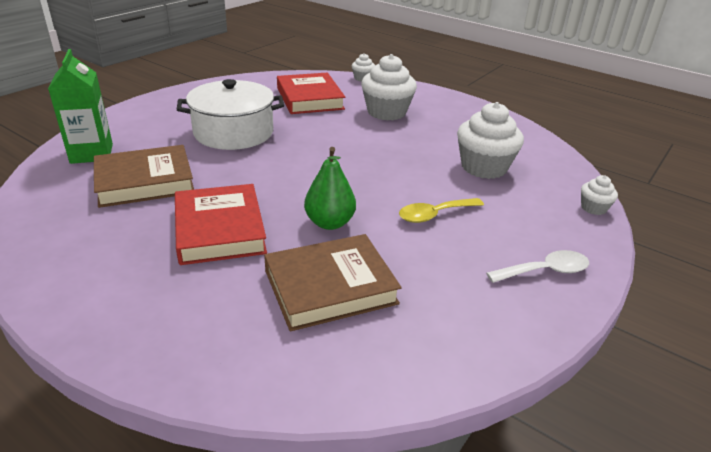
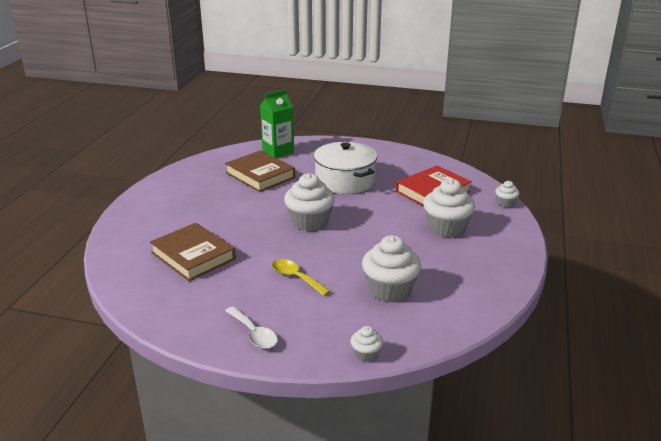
camera: 70 degrees right, 5 degrees down
red book [175,184,267,265] -> none
green pear [304,147,356,230] -> none
none -> white cupcake [284,173,335,231]

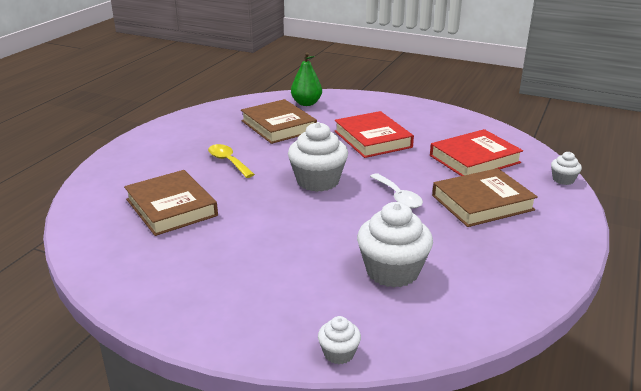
camera: 10 degrees right, 0 degrees up
white spoon [225,306,278,349] -> white spoon moved to [370,173,423,209]
green carton [260,89,294,158] -> green pear [291,52,322,106]
yellow spoon [272,259,330,296] -> yellow spoon moved to [208,144,255,178]
white pot [314,142,377,194] -> red book [334,111,414,158]
white cupcake [423,179,475,238] -> brown book [432,168,538,227]

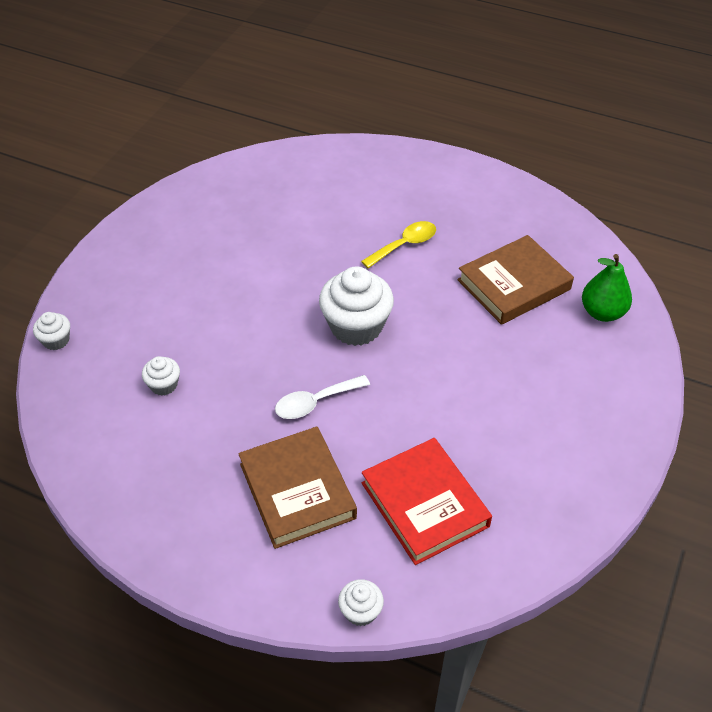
camera: 90 degrees right, 20 degrees up
brown book [124,170,218,236] -> none
red book [334,111,414,158] -> none
white cupcake [357,202,433,288] -> white cupcake [142,356,180,396], size x0.49

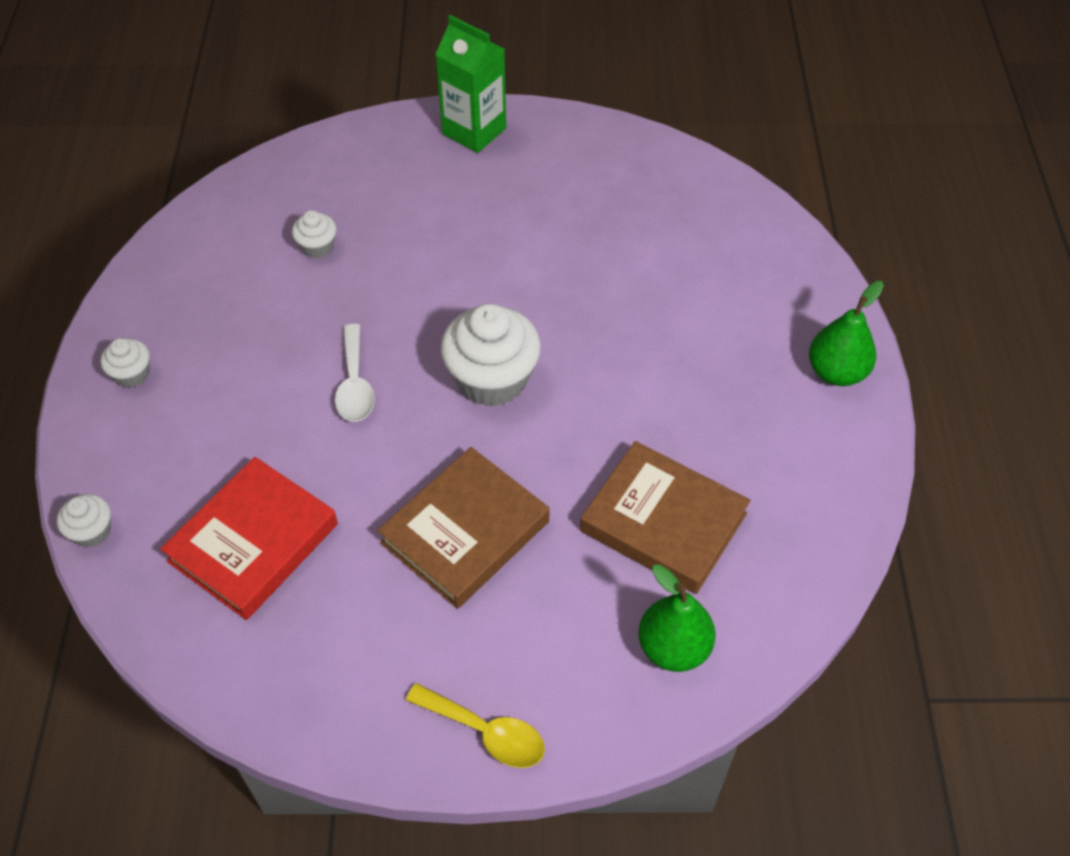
camera: 65 degrees right, 5 degrees up
white cupcake [33,312,70,350] -> white cupcake moved to [100,338,150,388]
brown book [238,426,357,549] -> brown book moved to [377,447,549,609]
white spoon [275,375,370,419] -> white spoon turned 135 degrees counterclockwise [335,324,375,422]
yellow spoon [361,221,436,268] -> yellow spoon moved to [406,683,545,768]
none -> green carton [435,15,506,153]
none -> green pear [809,281,884,386]

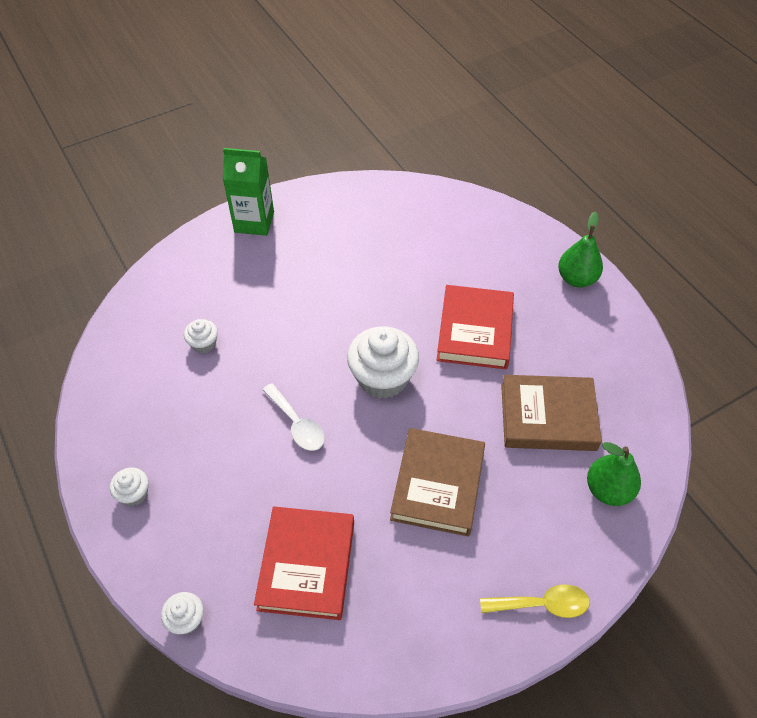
camera: 30 degrees left, 0 degrees up
none -> red book [437,285,514,369]

